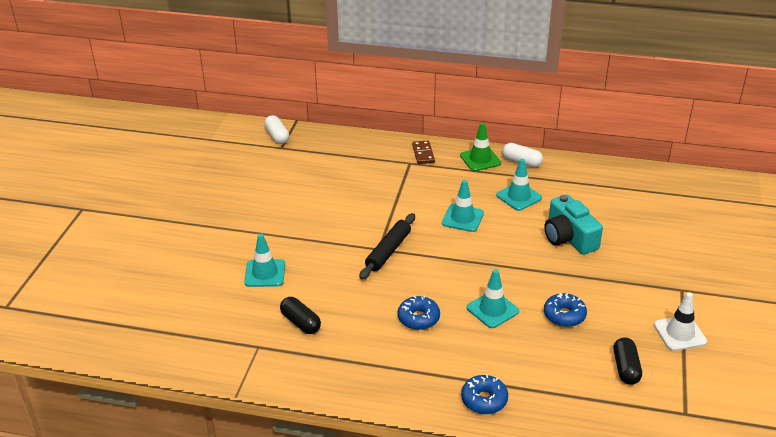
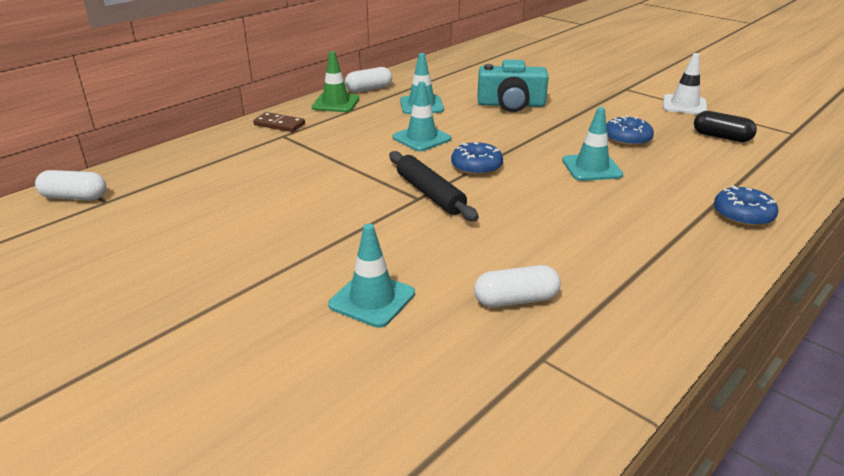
camera: 60 degrees left, 5 degrees down
black capsule [280,297,321,334] -> white capsule [474,265,561,307]
blue donut [398,295,440,330] -> blue donut moved to [451,142,503,176]

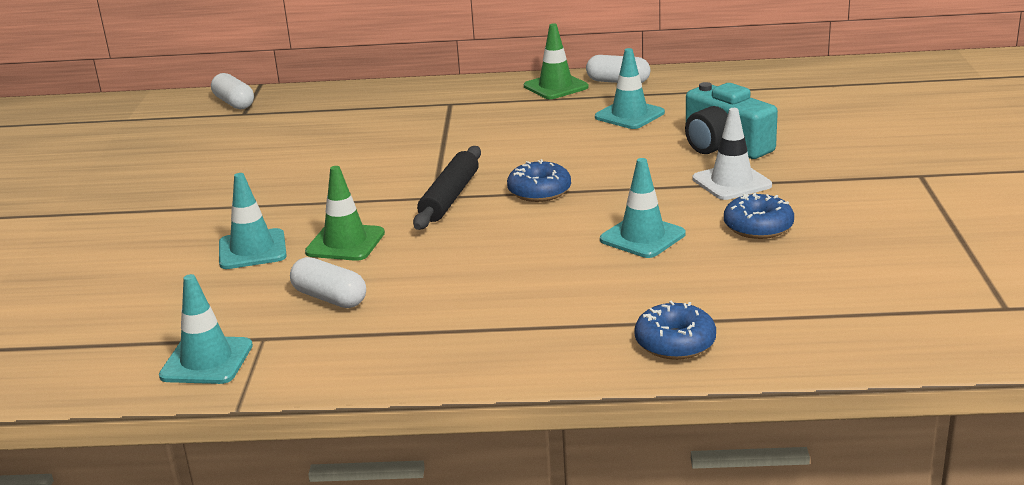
camera: 50 degrees right, 5 degrees down
brown domino [253,112,305,132] -> none
turquoise traffic cone [393,81,451,151] -> turquoise traffic cone moved to [159,274,253,384]
white traffic cone [663,53,707,115] -> white traffic cone moved to [692,108,772,200]
black capsule [694,111,757,142] -> none
none -> green traffic cone [305,166,385,261]

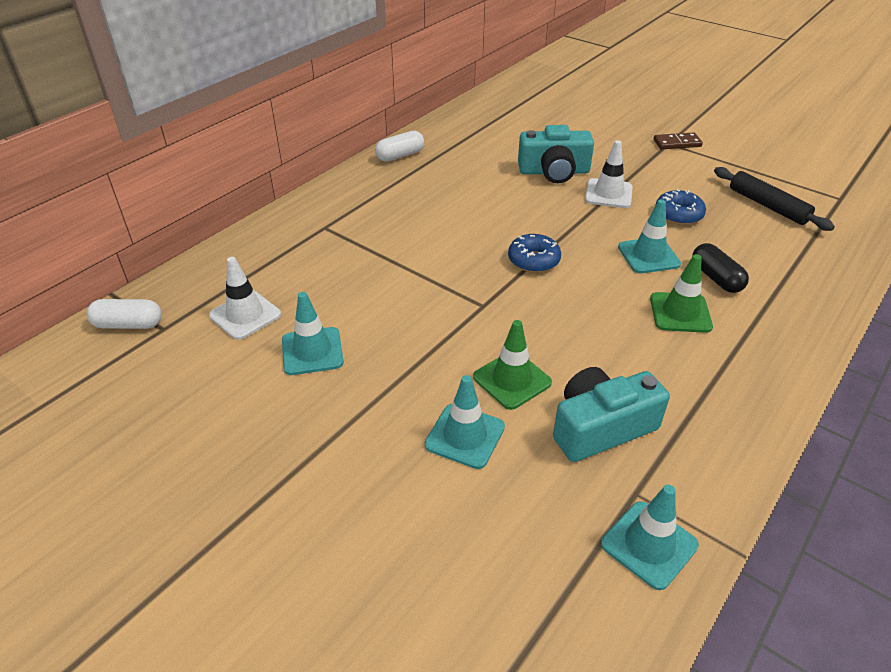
camera: 55 degrees left, 15 degrees up
white capsule [290,257,366,308] -> turquoise camera [553,367,670,462]
black rolling pin [413,146,481,230] -> black rolling pin moved to [714,167,835,231]
green traffic cone [524,24,589,99] -> green traffic cone moved to [650,254,713,333]
turquoise traffic cone [595,48,665,129] -> turquoise traffic cone moved to [282,292,344,375]
blue donut [634,301,716,360] -> none
none -> white traffic cone [209,257,281,340]
none -> brown domino [653,132,703,149]
none -> black capsule [692,243,749,293]

